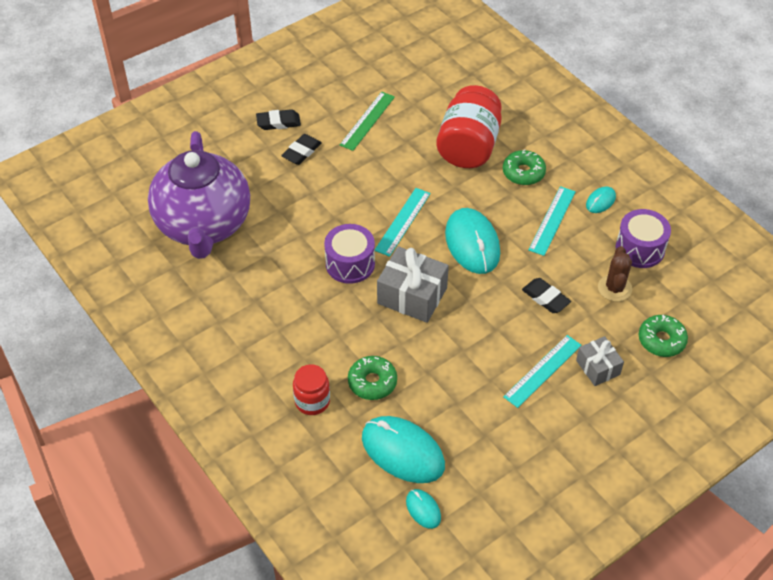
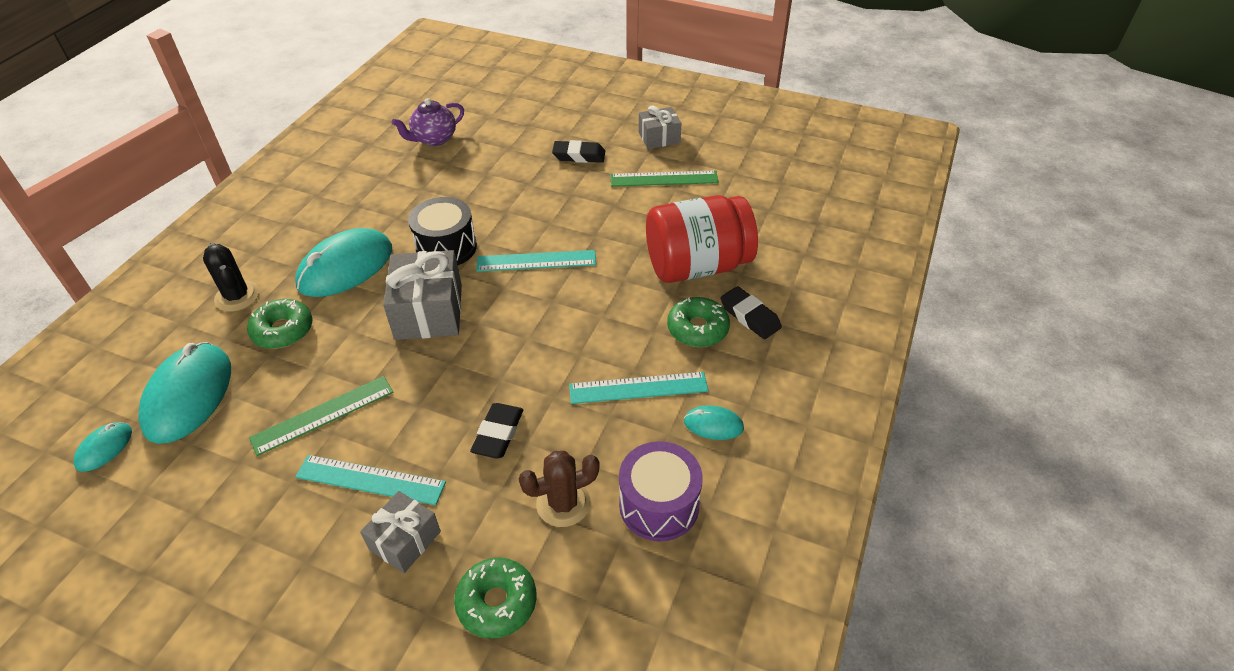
camera: 60 degrees right, 5 degrees down
purple teapot [148,131,250,259] -> purple teapot [392,98,464,146], size x0.42
black eraser [256,109,301,130] -> black eraser moved to [721,286,782,339]
red jar [293,364,330,415] -> black cactus [203,243,259,312]
purple drum [324,224,375,284] -> black drum [408,197,477,265]
turquoise mouse [445,208,500,274] -> turquoise mouse moved to [295,228,392,297]
none -> green ruler [249,376,393,456]
none -> grey gift [639,105,681,149]

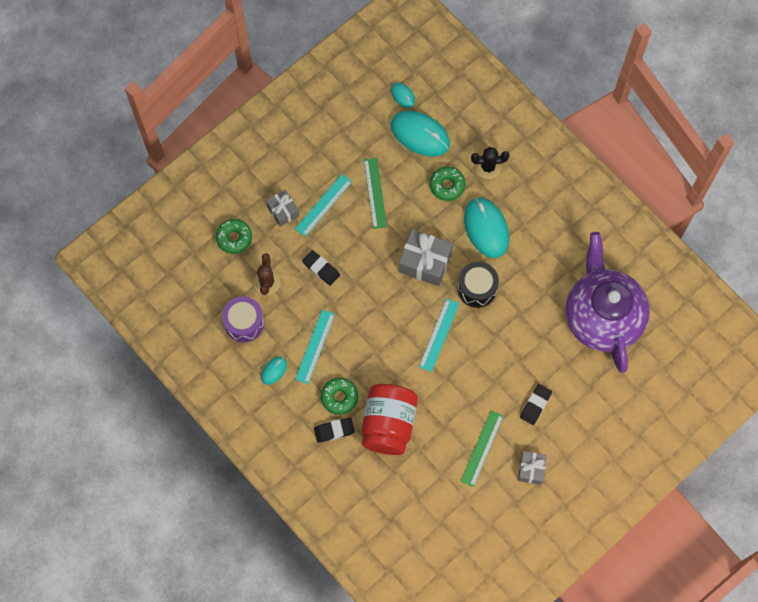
camera: 115 degrees right, 25 degrees up
purple teapot [392,98,464,146] -> purple teapot [565,232,650,373], size x2.37

